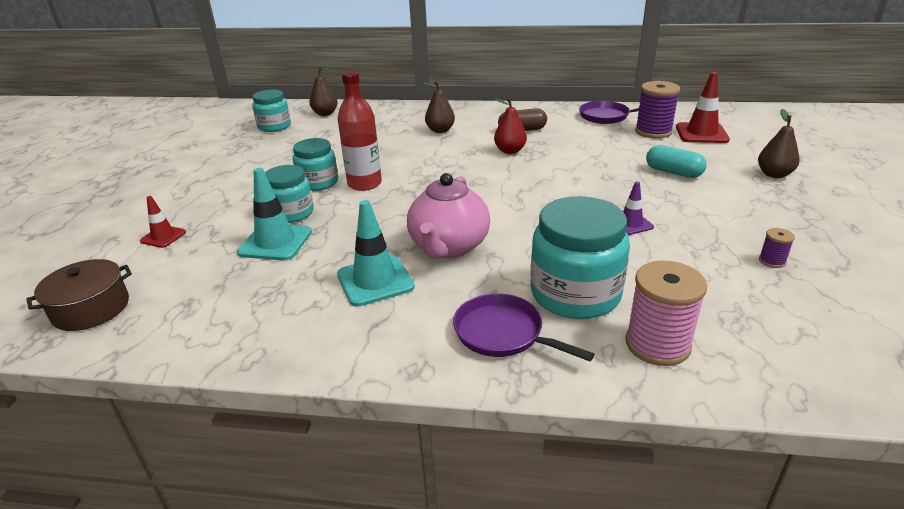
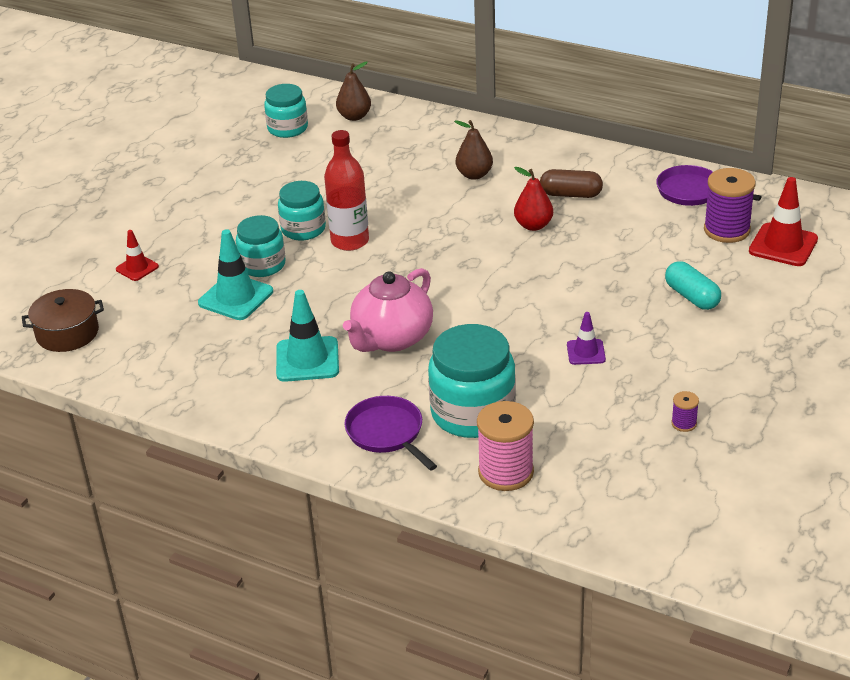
camera: 20 degrees right, 5 degrees up
brown pear [758,109,800,178] -> none

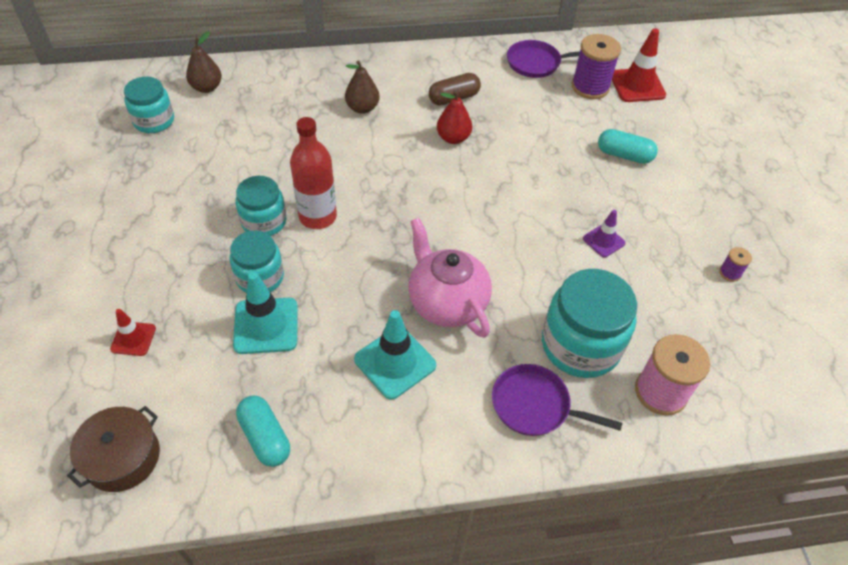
camera: 40 degrees left, 15 degrees up
pink teapot [343,268,433,352] -> pink teapot turned 150 degrees clockwise [408,218,492,338]
none -> turquoise capsule [236,396,290,467]

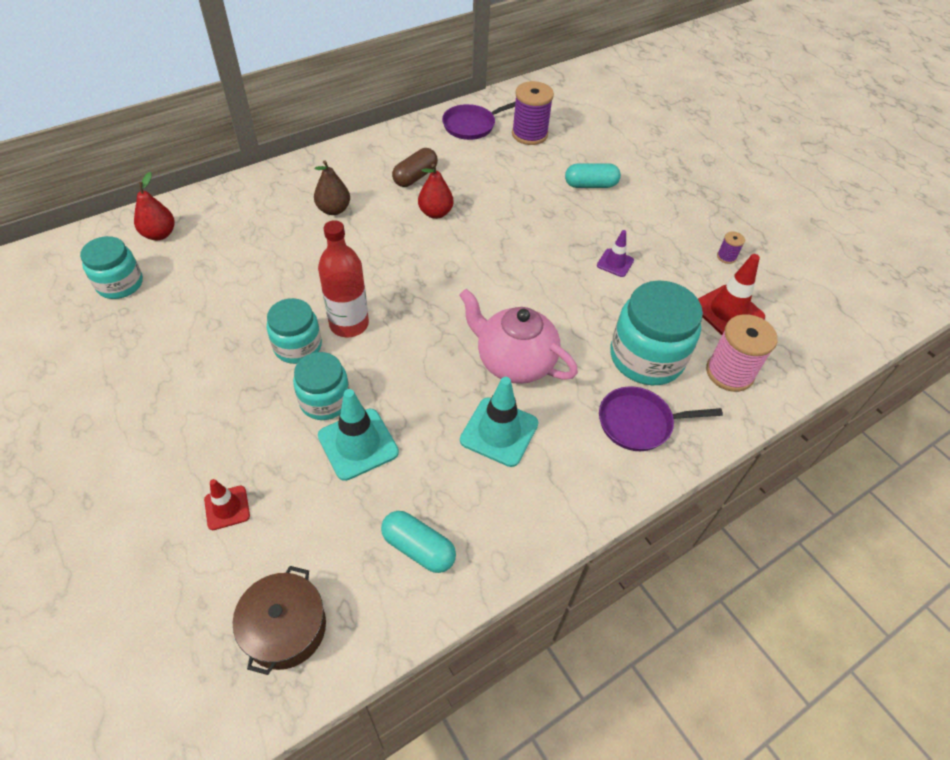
camera: 25 degrees left, 0 degrees up
brown pear [186,32,222,93] -> red pear [134,172,175,240]
red traffic cone [612,28,666,102] -> red traffic cone moved to [698,254,765,335]

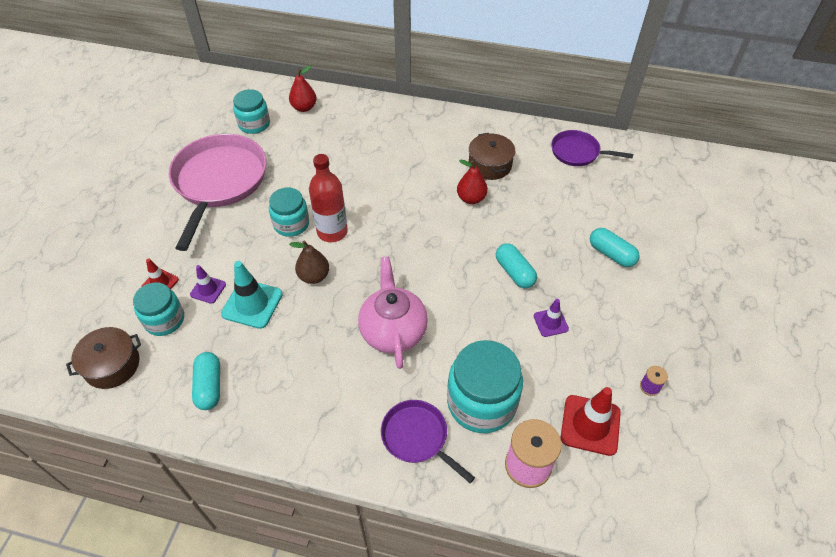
camera: 50 degrees right, 0 degrees up
turquoise jar [293,352,350,420] -> turquoise jar moved to [133,282,184,336]
brown pear [314,160,350,215] -> brown pear moved to [289,240,329,284]
brown capsule [392,148,438,187] -> brown pot [469,133,515,180]
turquoise traffic cone [460,377,539,467] -> none
purple spool [512,81,554,145] -> none
none -> pink pan [169,134,267,251]
none -> purple traffic cone [190,265,226,304]
none -> turquoise capsule [496,243,537,288]

